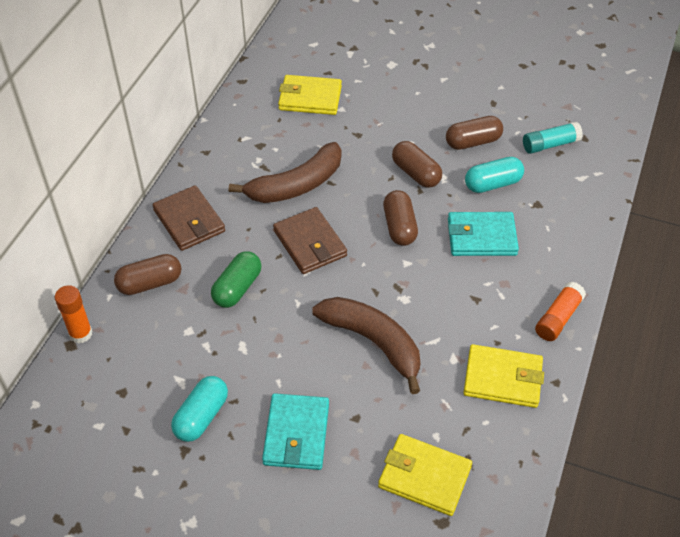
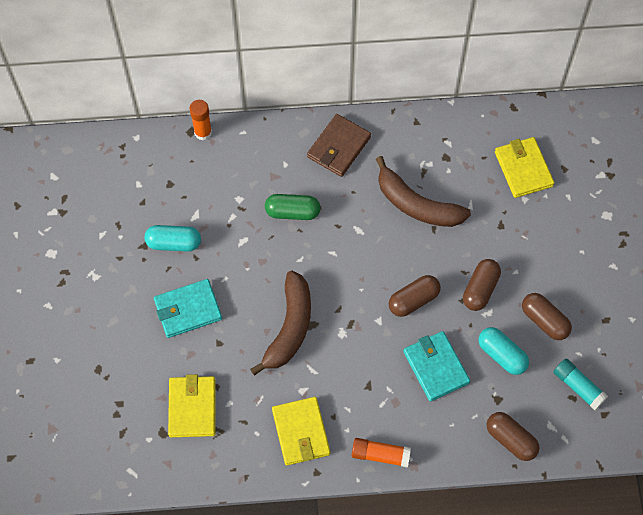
camera: 65 degrees right, 15 degrees up
brown capsule [114,254,181,295] -> brown capsule moved to [487,412,540,461]
brown wallet [273,207,347,274] -> none

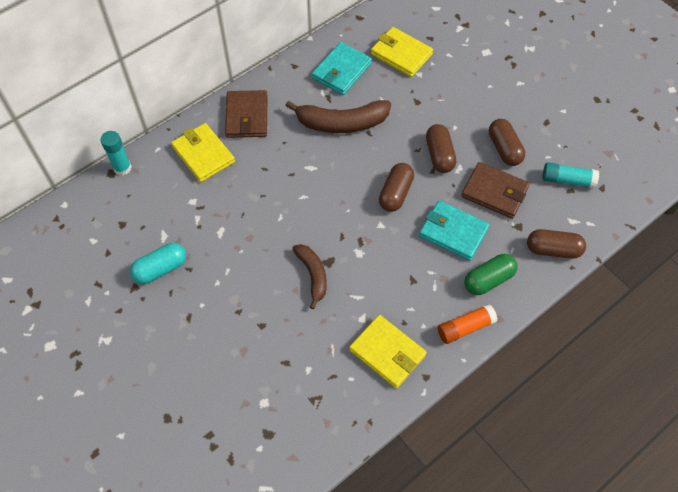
camera: 35 degrees left, 5 degrees down
turquoise wallet [154,279,222,338] -> turquoise wallet moved to [312,42,372,95]
yellow wallet [168,374,216,437] -> yellow wallet moved to [171,123,235,182]
orange glue stick [190,100,212,140] -> turquoise glue stick [100,131,132,176]
brown banana [250,271,311,376] -> brown banana [292,244,327,309], size x0.62
green capsule [265,194,321,220] -> green capsule moved to [464,254,518,295]
turquoise capsule [479,327,529,375] -> brown wallet [461,162,530,219]
brown capsule [522,293,572,340] -> brown capsule turned 60 degrees clockwise [489,119,525,166]

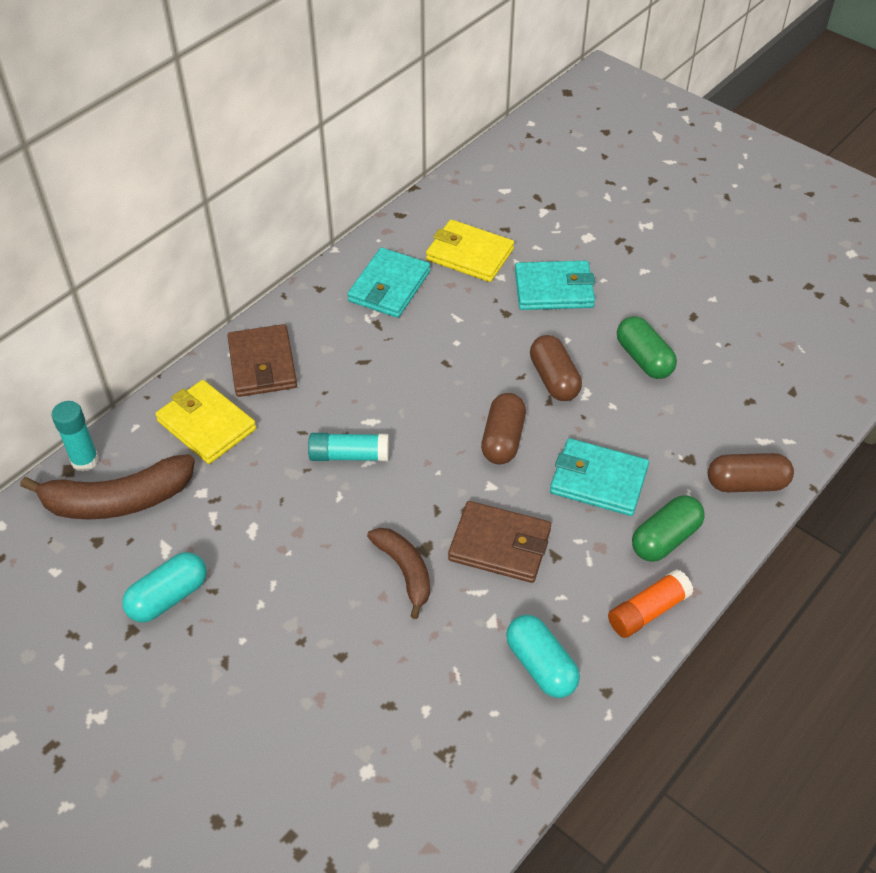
camera: 10 degrees left, 10 degrees down
brown banana [286,100,391,133] -> brown banana moved to [20,454,195,520]
yellow wallet [349,315,427,388] -> turquoise capsule [506,615,580,698]
brown wallet [461,162,530,219] -> brown wallet moved to [448,501,551,583]
brown capsule [489,119,525,166] -> green capsule [617,316,677,379]
turquoise glue stick [542,162,599,188] -> turquoise glue stick moved to [308,433,389,461]
none -> turquoise wallet [515,261,595,310]

